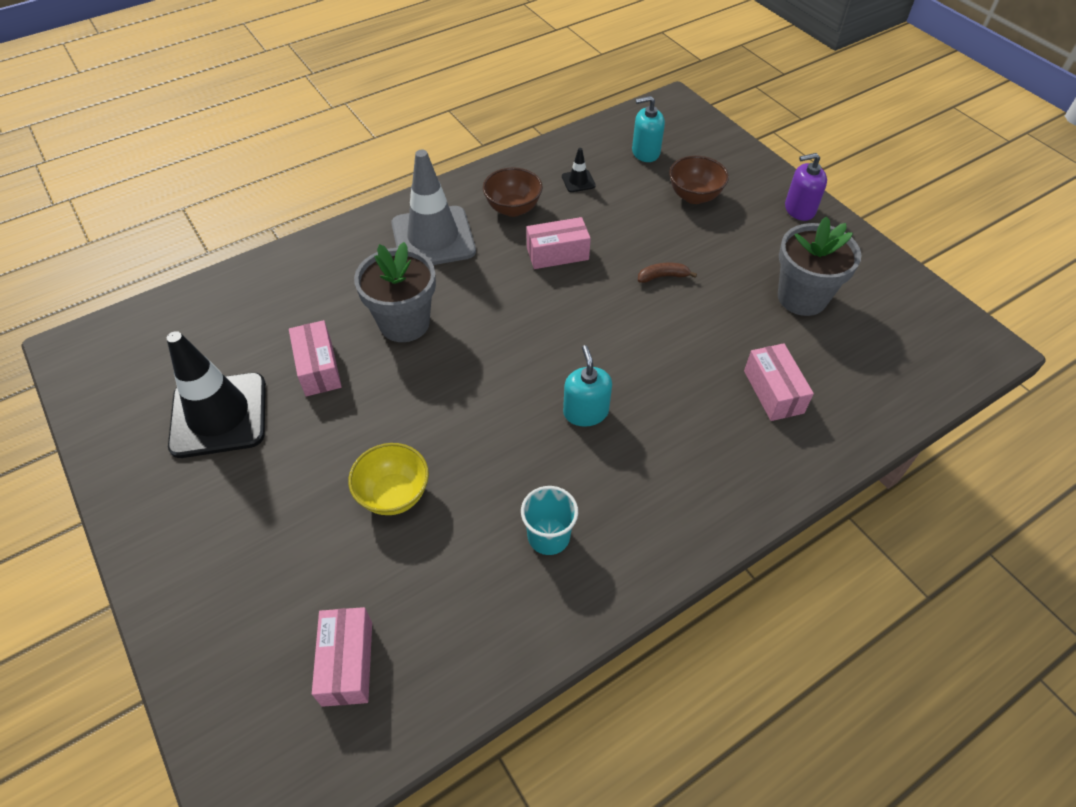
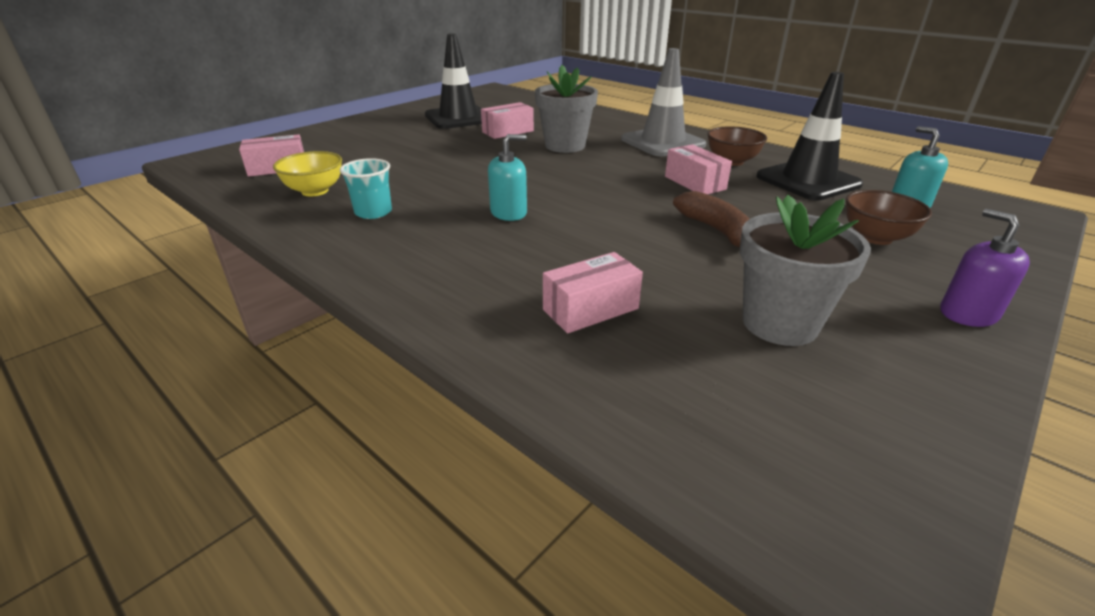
camera: 75 degrees right, 20 degrees down
yellow bowl [348,443,429,515] -> yellow bowl moved to [273,151,342,196]
black traffic cone [562,148,596,192] -> black traffic cone [756,72,863,200], size x2.47
brown banana [638,263,697,283] -> brown banana [673,191,750,247], size x1.73

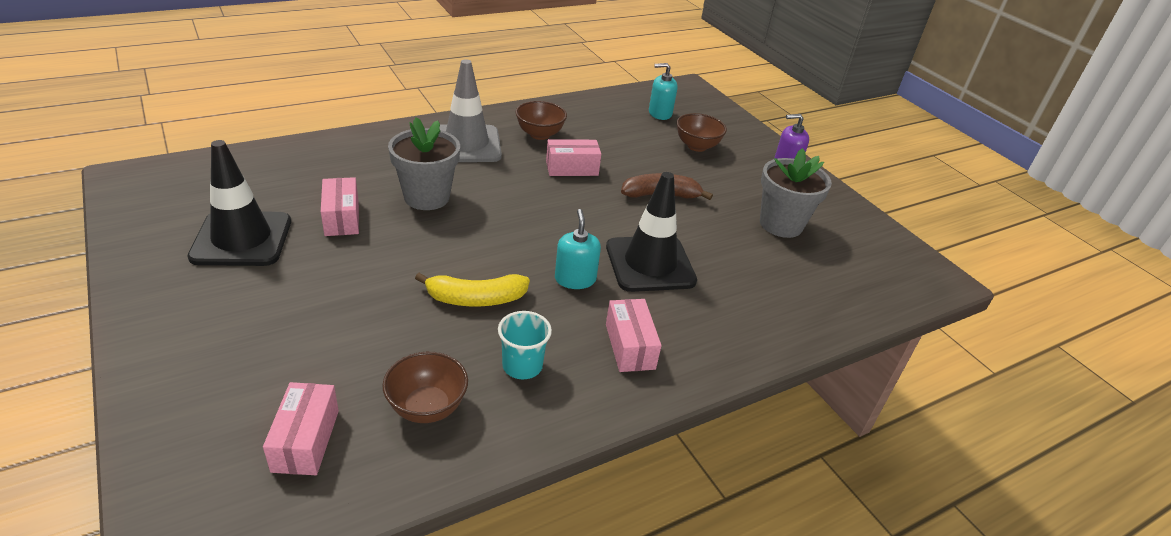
camera: 75 degrees left, 5 degrees up
yellow bowl [273,151,342,196] -> brown bowl [383,352,468,423]
pink box [543,252,643,334] -> pink box moved to [606,299,662,372]
black traffic cone [756,72,863,200] -> black traffic cone moved to [606,172,697,292]
none -> yellow banana [415,273,530,307]

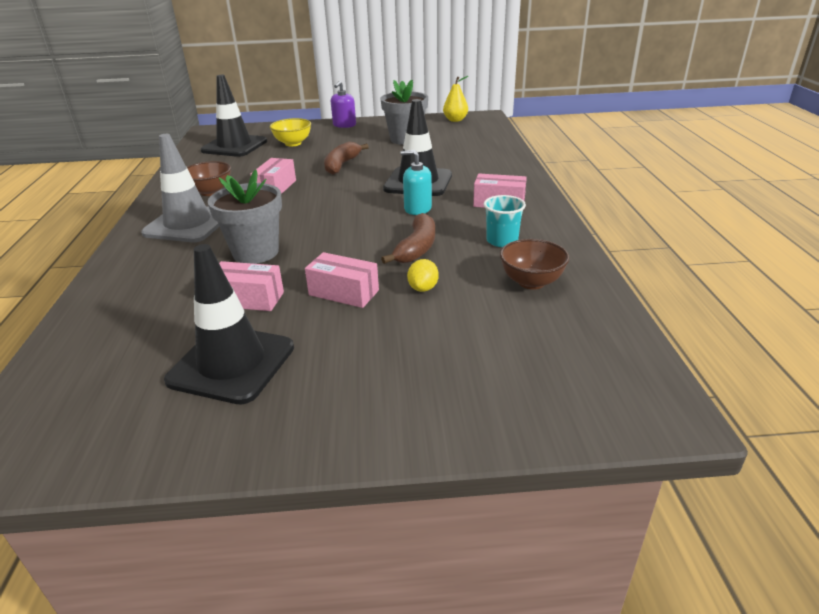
camera: 60 degrees left, 5 degrees down
pink box [263,382,339,475] -> pink box moved to [305,252,379,308]
yellow banana [415,273,530,307] -> brown banana [381,213,435,264]
turquoise soap dispenser [649,63,678,120] -> black traffic cone [201,75,267,157]
brown bowl [677,113,727,152] -> yellow bowl [270,118,311,147]
none -> yellow lemon [407,259,439,292]
none -> yellow pear [443,76,468,122]

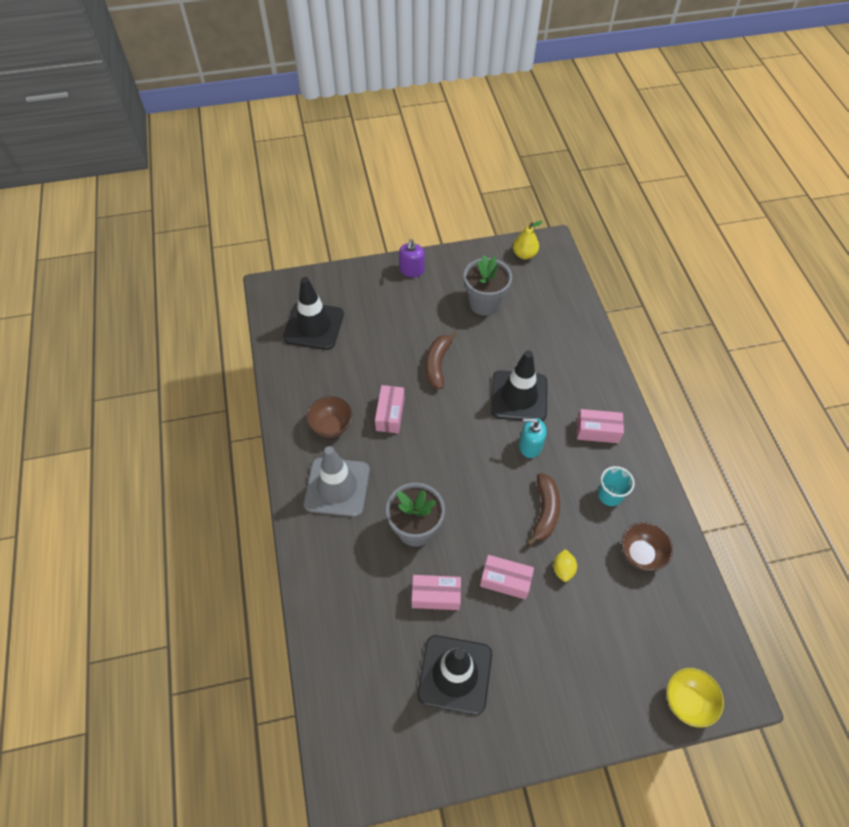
camera: 10 degrees left, 25 degrees up
yellow bowl [270,118,311,147] -> yellow bowl moved to [666,668,724,728]

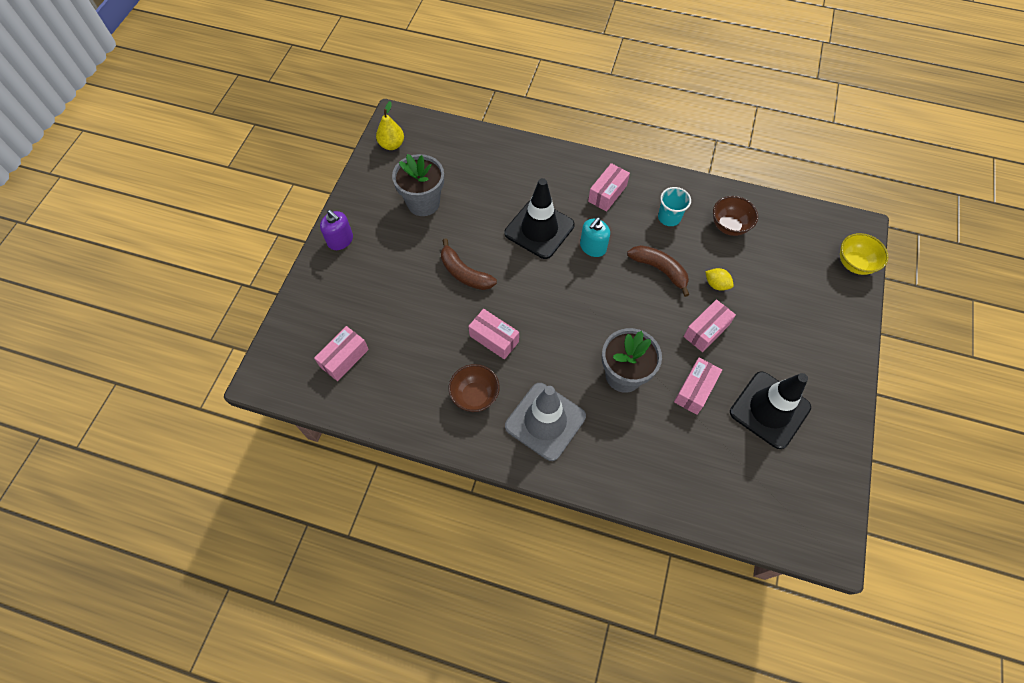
camera: 60 degrees left, 5 degrees up
black traffic cone [283,277,344,350] -> pink box [314,326,369,381]

